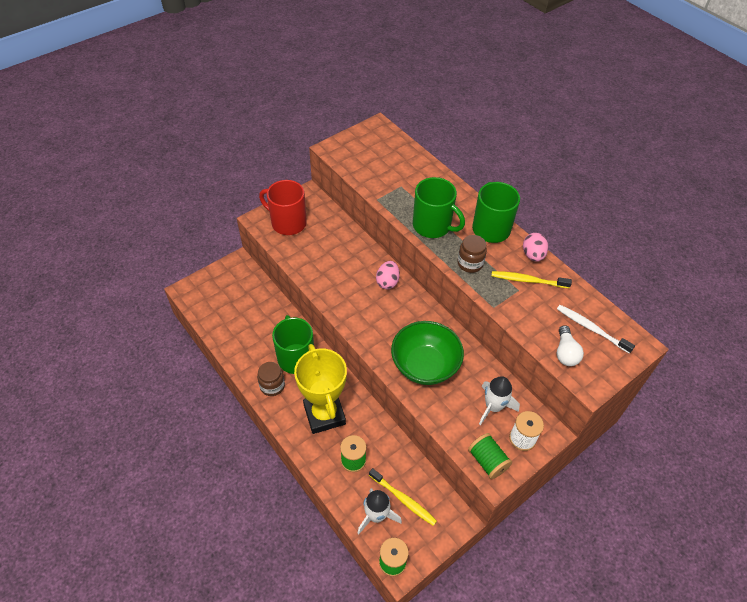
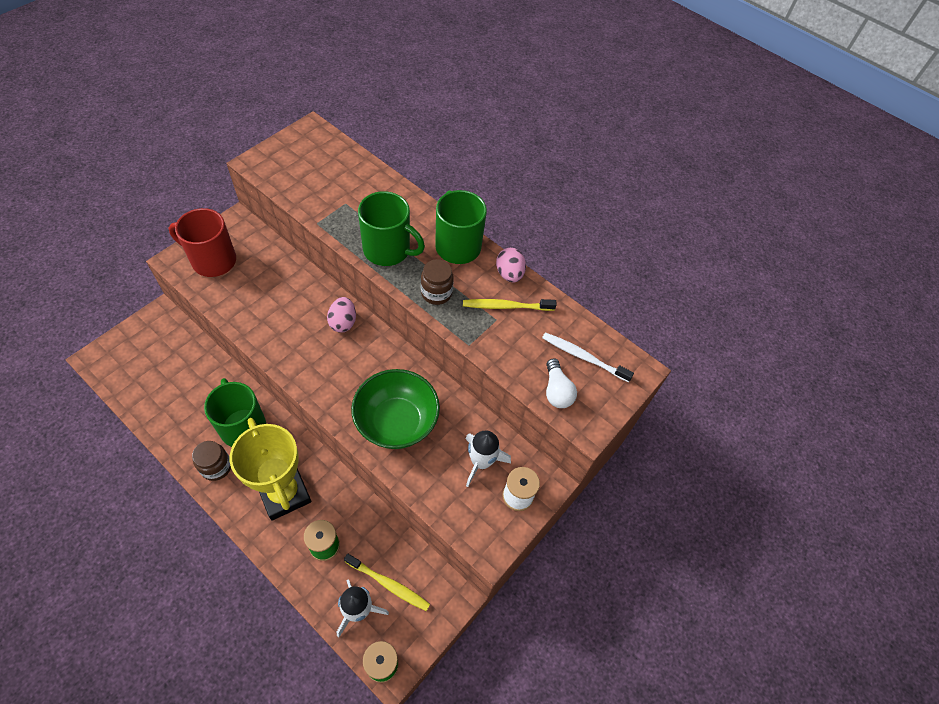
camera: 15 degrees left, 5 degrees up
green spool [468,433,512,479] -> none

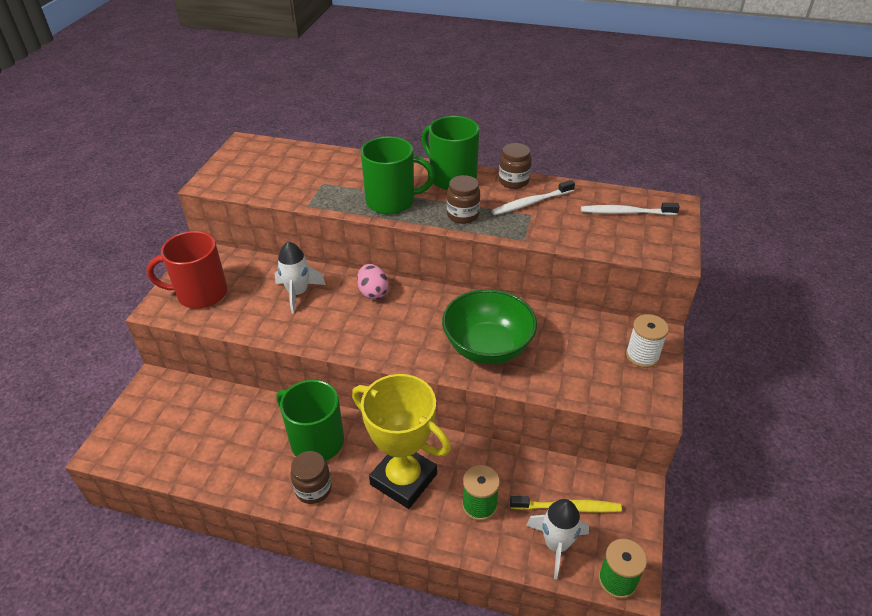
camera: 20 degrees left, 15 degrees down
yellow toothbrush [463,299,557,311] -> white toothbrush [492,180,575,215]
white rocket [465,431,511,487] -> white rocket moved to [275,241,326,314]
pink egg [496,248,526,282] -> brown jar [499,143,531,189]
white light bulb [546,358,577,408] -> none

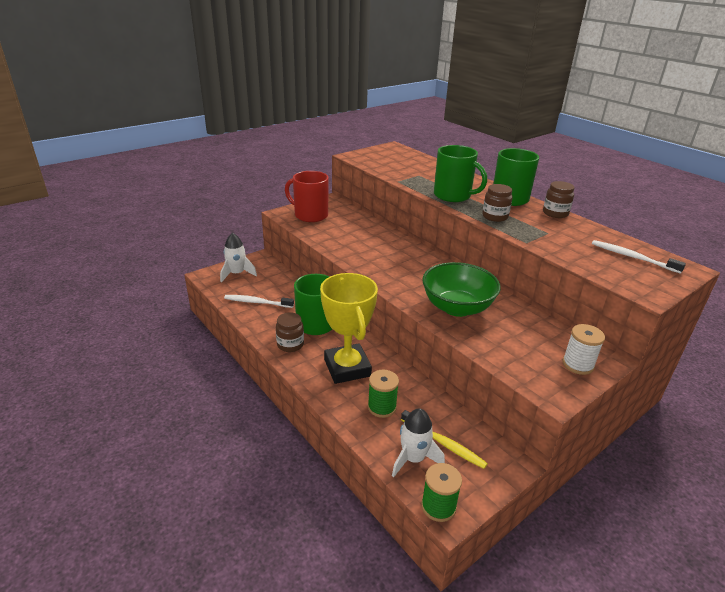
camera: 35 degrees right, 10 degrees down
white rocket [275,241,326,314] -> white rocket moved to [220,233,257,283]
pink egg [357,264,389,299] -> none
white toothbrush [492,180,575,215] -> white toothbrush moved to [224,295,294,308]

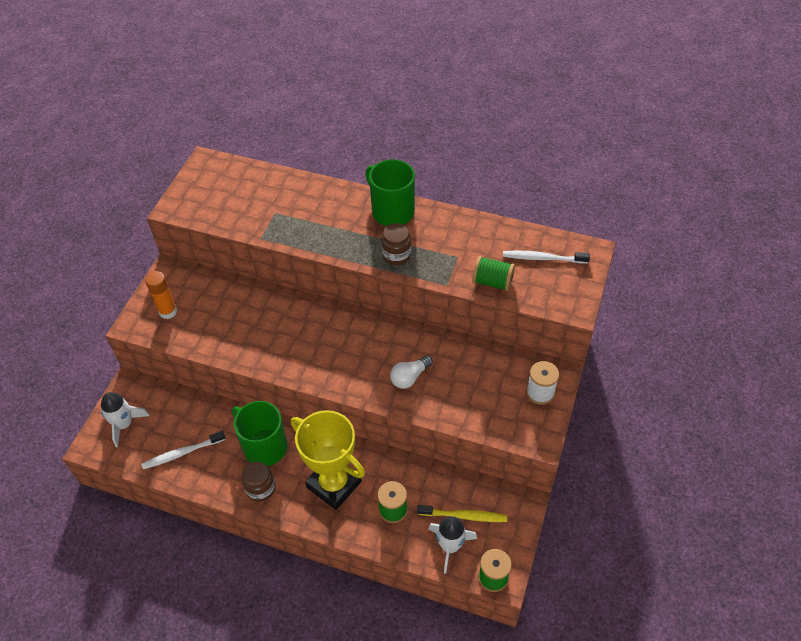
camera: 30 degrees left, 20 degrees up
red mug [285,171,329,222] -> orange glue stick [145,271,177,319]
green bowl [422,262,501,317] -> white light bulb [390,356,433,389]
green mug [434,145,487,202] -> none
brown jar [543,181,575,218] -> none
none -> green spool [472,256,515,291]

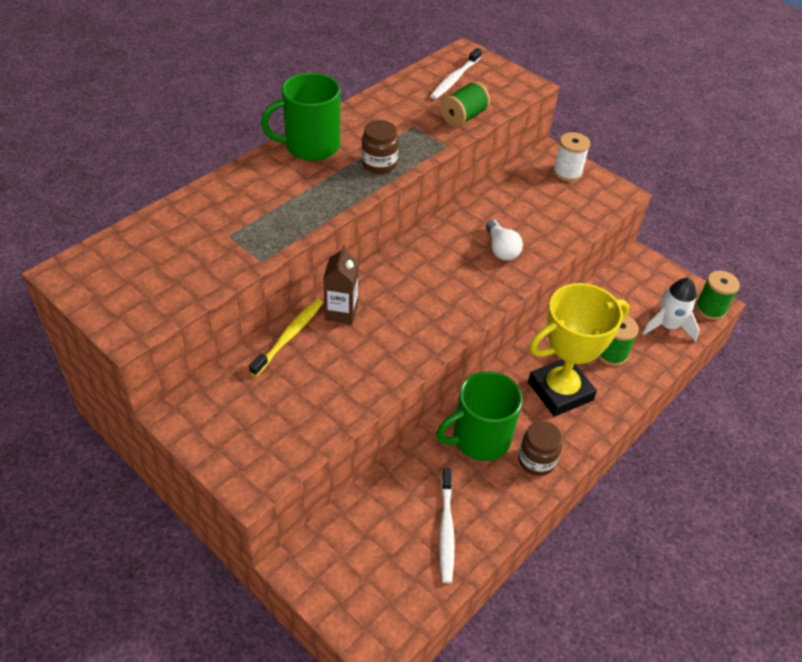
camera: 70 degrees left, 5 degrees down
white rocket [101,392,150,447] -> none
orange glue stick [145,271,177,319] -> none
yellow toothbrush [417,505,507,522] -> yellow toothbrush moved to [249,299,323,377]
none -> brown carton [323,245,359,324]

